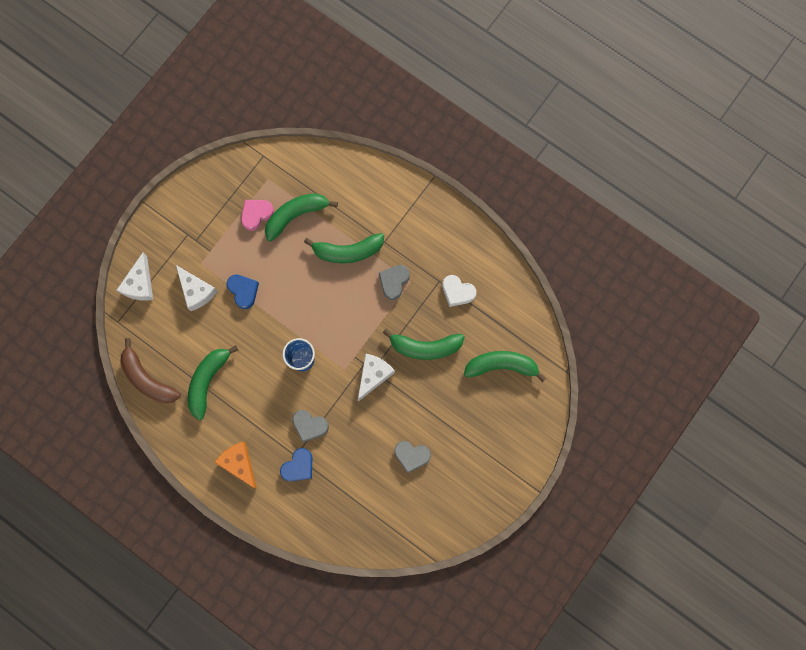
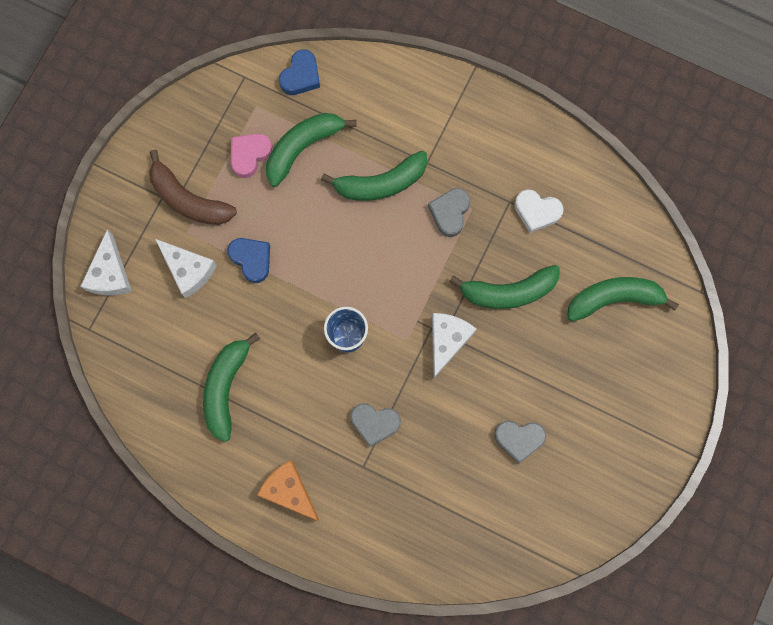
camera: 10 degrees left, 0 degrees up
brown banana [120,338,180,403] -> brown banana moved to [149,150,237,225]
blue heart [280,448,312,481] -> blue heart moved to [279,49,320,95]

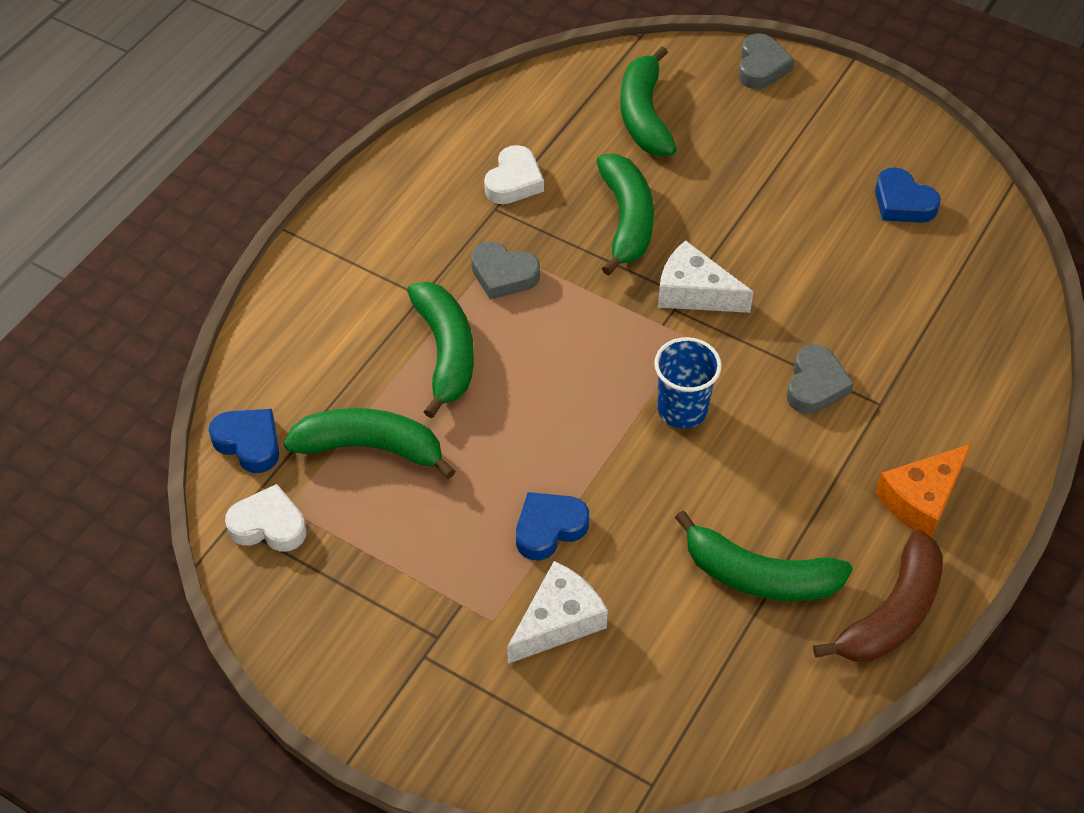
camera: 85 degrees left, 25 degrees down
white cheese [80,230,132,295] -> none
brown banana [149,150,237,225] -> brown banana moved to [813,530,943,662]
pink heart [231,134,273,178] -> none
green banana [266,113,357,187] -> green banana turned 135 degrees clockwise [284,408,455,479]
grey heart [494,421,546,464] -> grey heart moved to [739,33,794,89]
none -> white heart [225,484,306,552]
none -> blue heart [875,167,941,223]

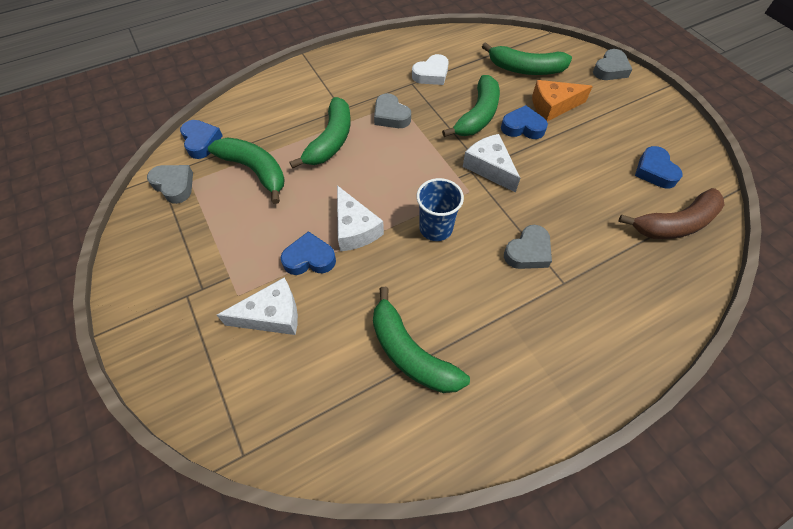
camera: 30 degrees right, 5 degrees up
white heart [225,484,306,552] -> grey heart [147,165,193,204]
green banana [620,46,677,156] -> green banana turned 105 degrees counterclockwise [482,42,572,75]
brown banana [813,530,943,662] -> brown banana moved to [619,188,725,239]
orange cheese [875,444,971,538] -> orange cheese moved to [532,80,593,122]
none -> white cheese [337,185,384,251]
none -> blue heart [501,105,548,139]

